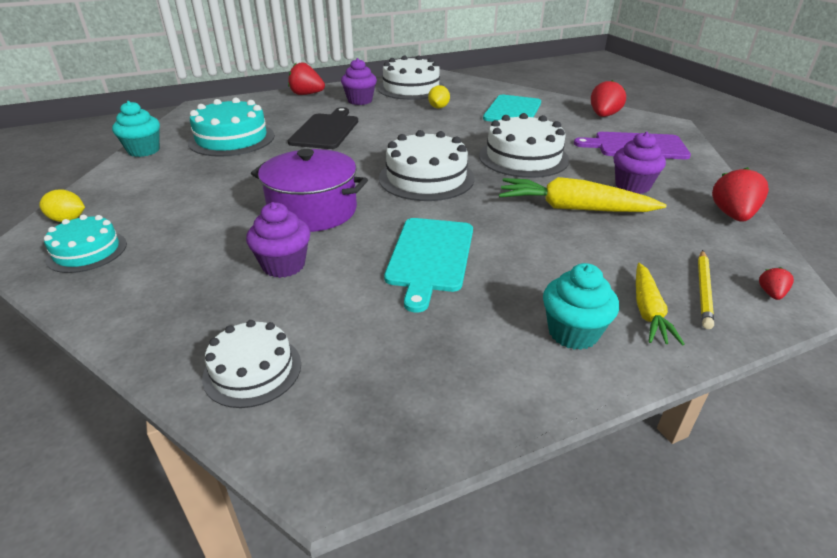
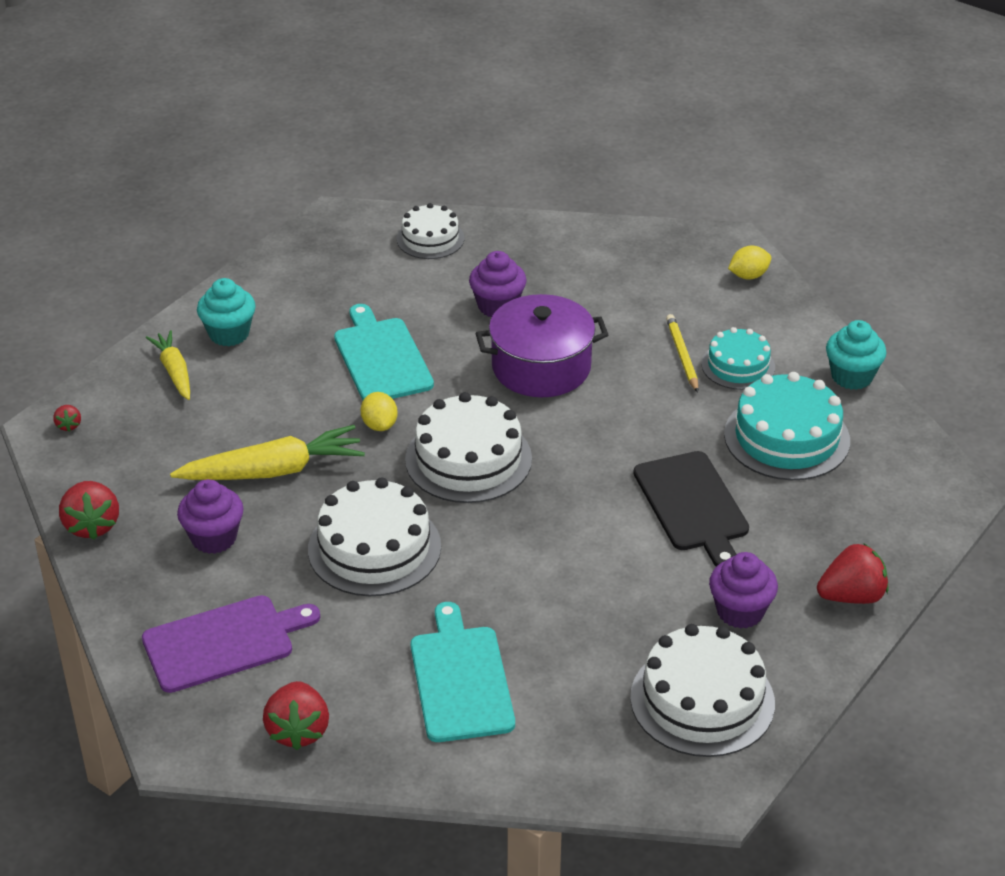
camera: 150 degrees right, 5 degrees up
turquoise cake [44,215,127,273] -> turquoise cake moved to [701,327,775,390]
yellow lemon [428,85,450,108] -> yellow lemon moved to [361,392,398,431]
yellow pencil [698,250,714,329] -> yellow pencil moved to [666,314,698,393]

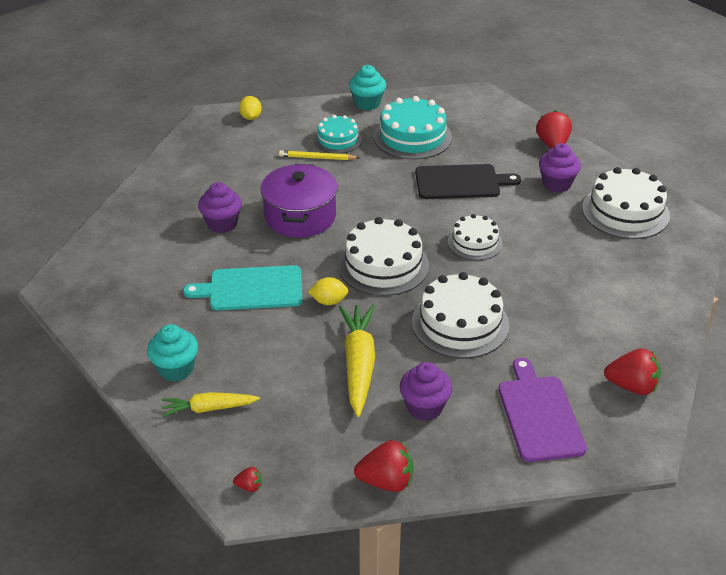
camera: 75 degrees left, 0 degrees up
white cake [397,203,464,259] -> white cake moved to [448,214,502,260]
turquoise cutting board [411,602,515,742] -> none

